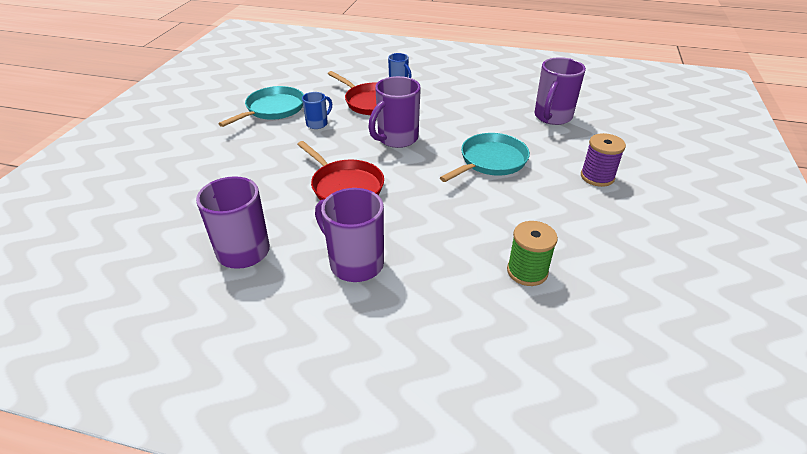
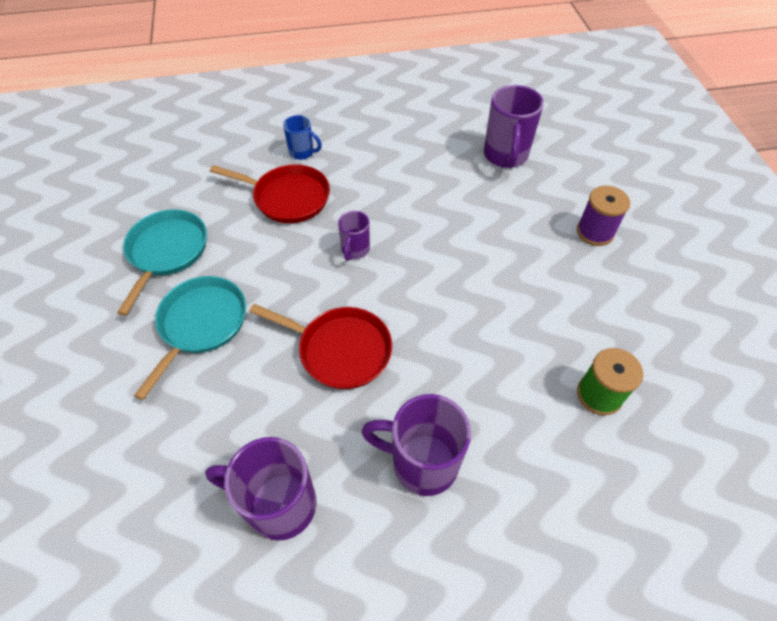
camera: 25 degrees left, 15 degrees up
blue mug [302,92,332,129] -> none
purple mug [368,76,421,148] -> purple mug [338,211,370,261], size x0.55
turquoise pan [440,133,530,182] -> turquoise pan moved to [134,276,246,400]

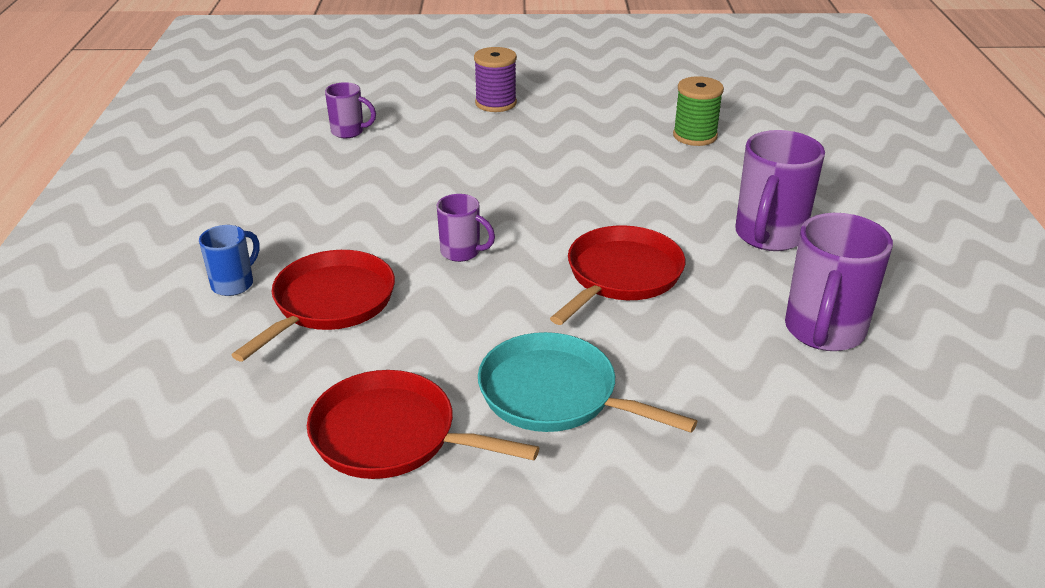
camera: 80 degrees left, 20 degrees down
turquoise pan [117,209,207,316] -> red pan [307,370,539,479]
purple mug [484,85,544,168] -> purple mug [325,82,376,138], size x0.55

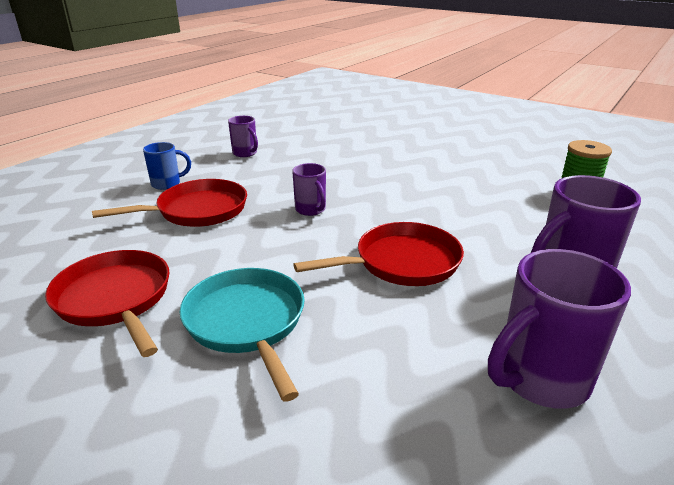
camera: 35 degrees right, 5 degrees down
purple mug [325,82,376,138] -> purple mug moved to [228,116,258,157]
purple spool [474,47,517,112] -> none

